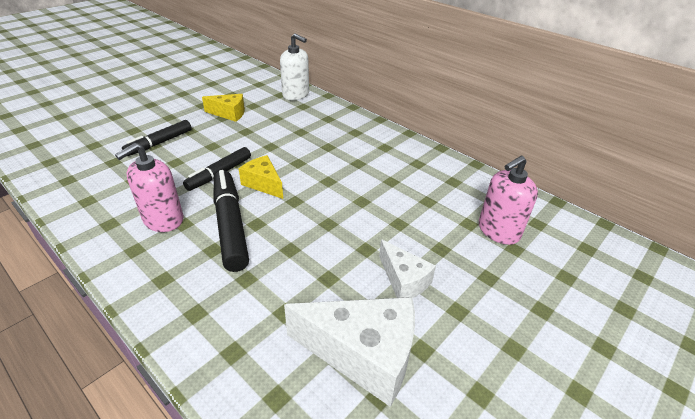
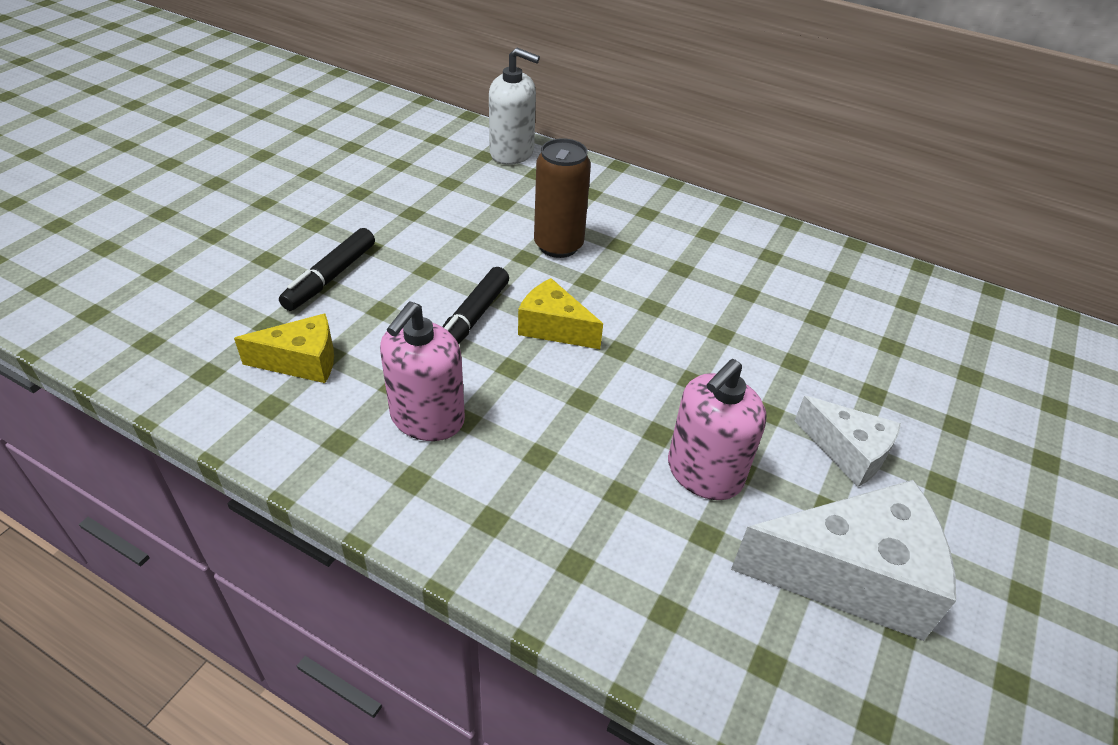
camera: 15 degrees left, 5 degrees up
yellow cheese [202,94,245,122] -> yellow cheese moved to [234,313,334,383]
black marker [214,170,249,272] -> none
pink soap dispenser [479,156,538,245] -> pink soap dispenser moved to [668,359,767,500]
none -> brown can [534,138,591,258]

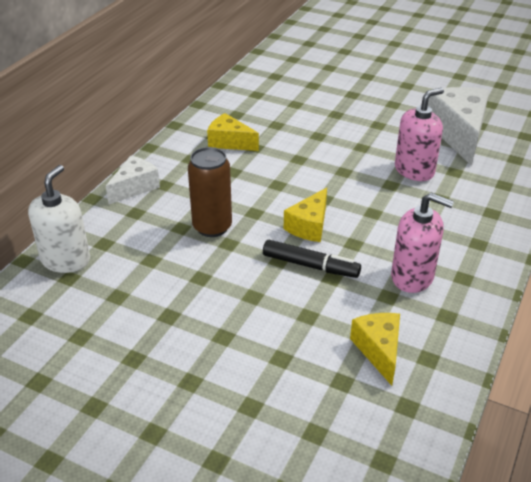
camera: 90 degrees left, 5 degrees down
black marker [279,228,375,311] -> none
pink soap dispenser [668,359,767,500] -> pink soap dispenser turned 75 degrees counterclockwise [395,88,444,181]
white cheese [794,396,901,487] -> white cheese moved to [106,155,160,204]
none -> yellow cheese [207,113,259,151]

